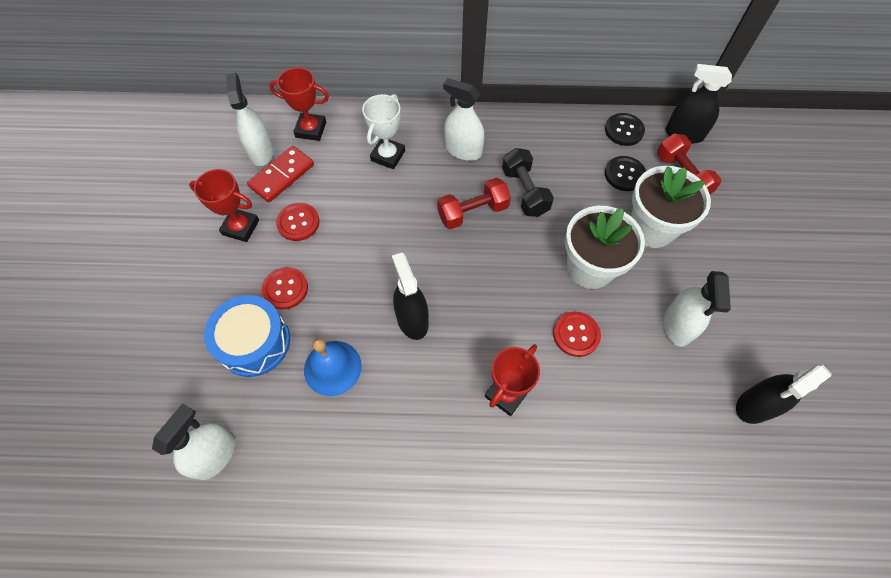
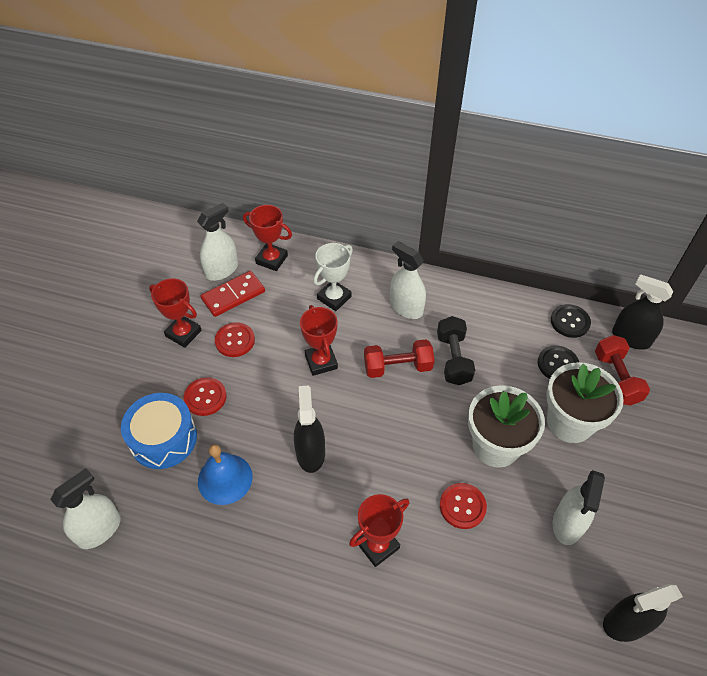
camera: 15 degrees right, 10 degrees down
white spray bottle [226,73,274,166] -> white spray bottle turned 45 degrees clockwise [197,203,238,281]
none -> red trophy [300,305,338,376]

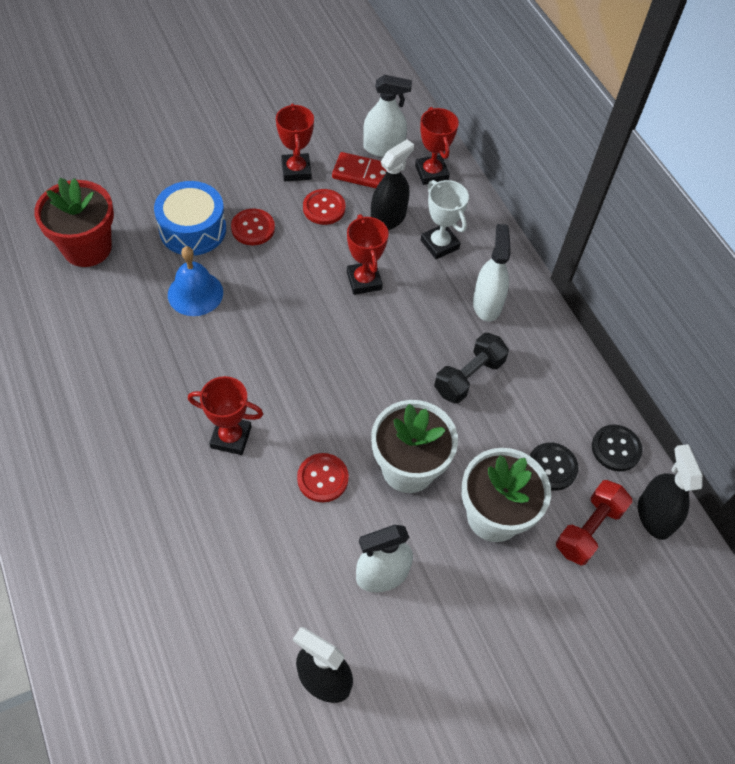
camera: 45 degrees right, 5 degrees up
white spray bottle [50,468,121,549] -> red flower pot [34,177,114,267]
black spray bottle [294,385,325,473] -> black spray bottle moved to [371,140,414,230]
red trophy [300,305,338,376] -> red trophy turned 45 degrees counterclockwise [347,214,389,295]
white trophy [313,243,353,311] -> white trophy turned 60 degrees clockwise [421,180,469,259]
red dumbbell [364,339,435,378] -> none

